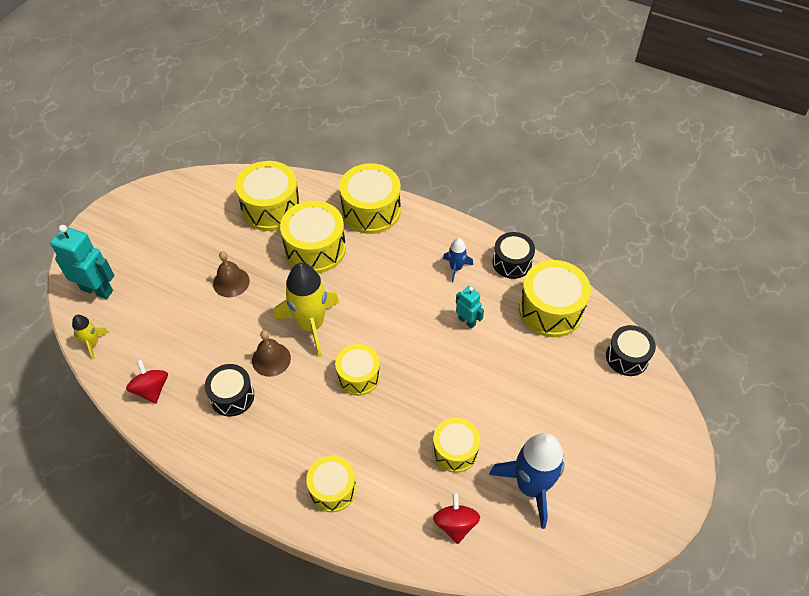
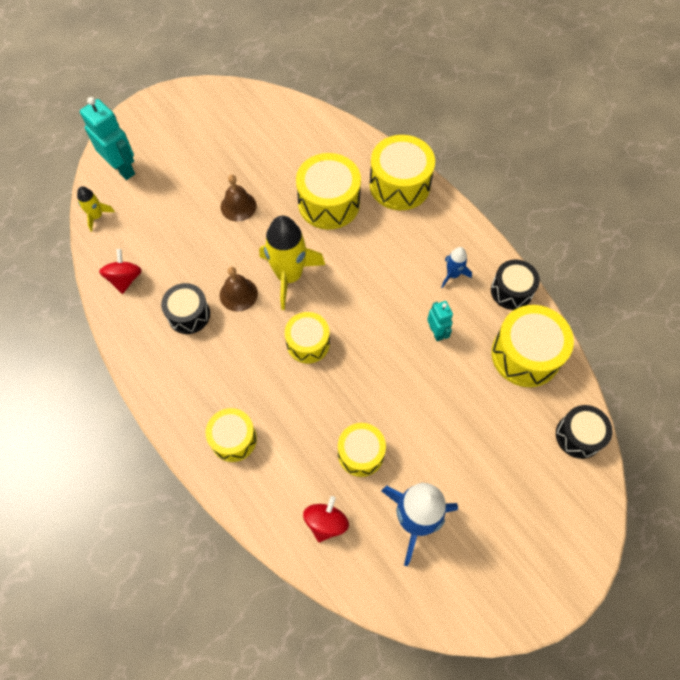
camera: 25 degrees right, 10 degrees up
yellow drum [235,161,300,231] -> none

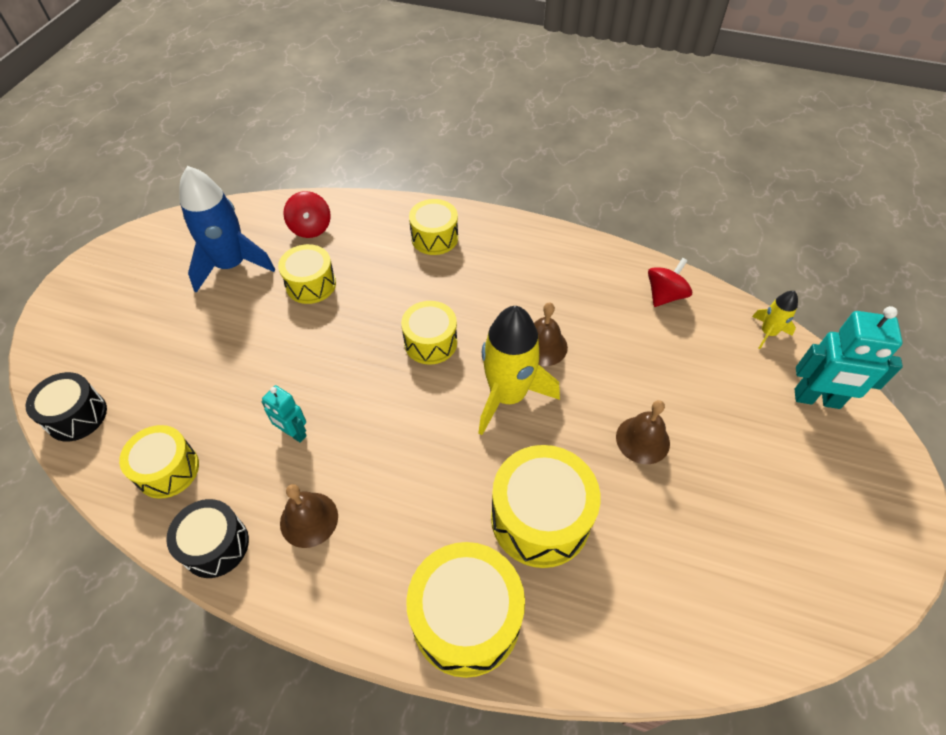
camera: 145 degrees right, 10 degrees down
red spinning top [99,249,142,294] -> red spinning top turned 105 degrees counterclockwise [648,258,692,307]
black drum [161,283,210,334] -> none
blue rocket [442,247,472,288] -> brown bell [280,484,338,548]
yellow drum [491,305,574,387] -> yellow drum [119,425,199,499], size x0.64

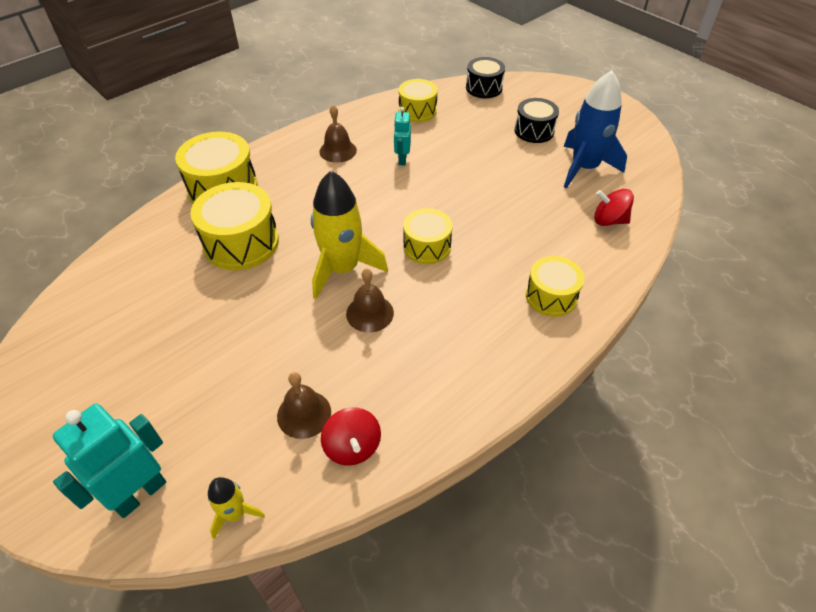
camera: 120 degrees right, 5 degrees down
black drum [166,499,249,578] -> black drum moved to [515,98,559,143]
turquoise robot [262,385,307,443] -> turquoise robot turned 60 degrees counterclockwise [394,107,411,165]
yellow drum [278,244,336,304] -> none
brown bell [616,400,670,464] -> brown bell moved to [277,372,331,439]

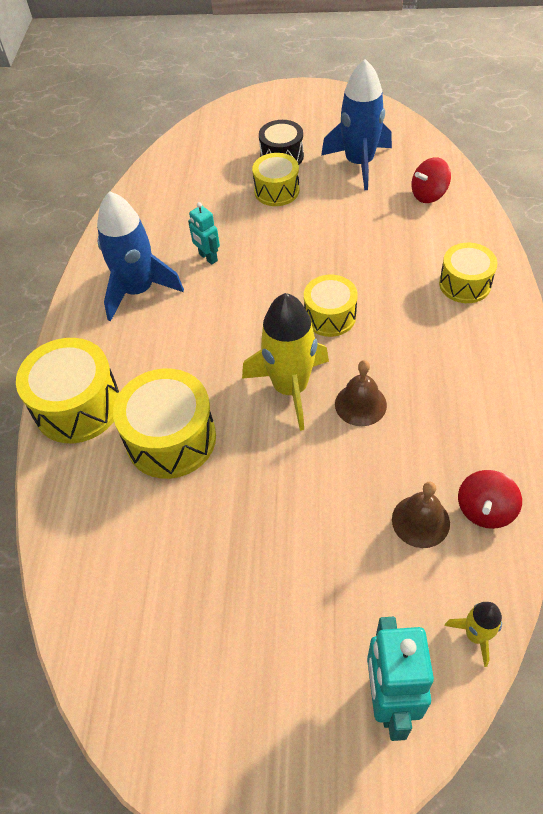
camera: 40 degrees left, 5 degrees up
brown bell [319,105,357,163] -> blue rocket [97,191,184,322]
red spinning top [321,407,381,465] -> red spinning top turned 90 degrees clockwise [458,470,522,529]
yellow drum [398,79,438,122] -> yellow drum moved to [252,153,299,206]
black drum [466,57,505,98] -> none

